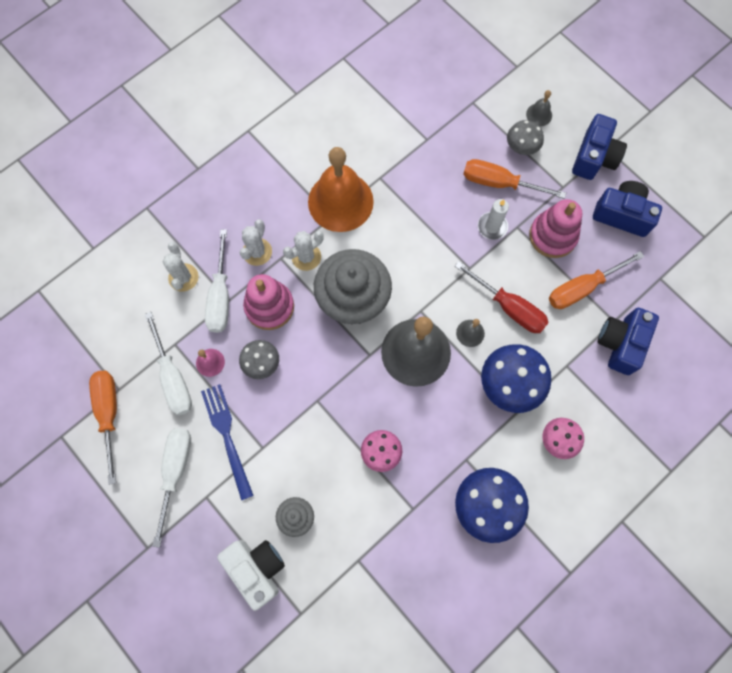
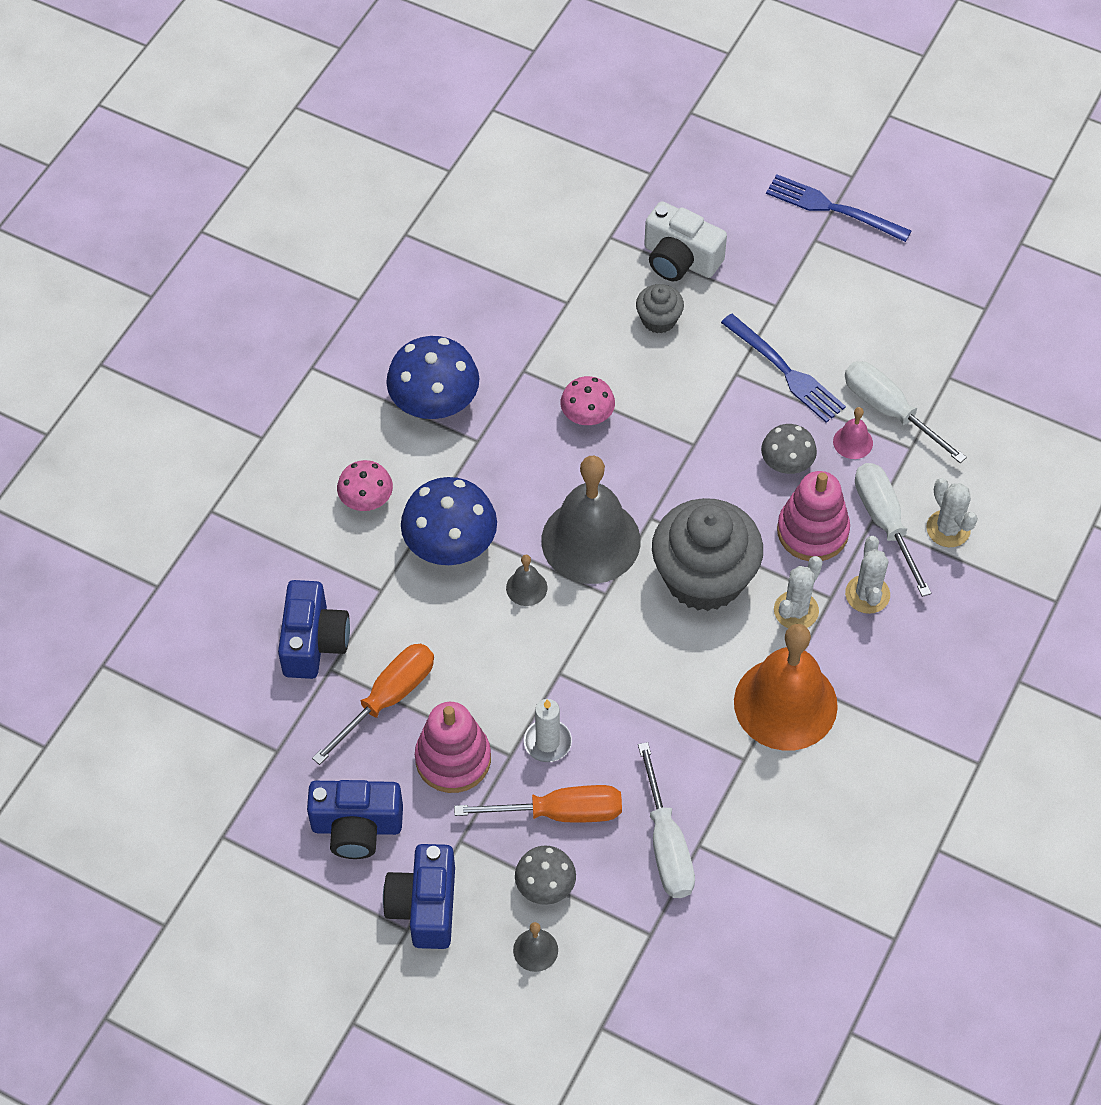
camera: 160 degrees right, 15 degrees down
orange screwdriver [89,371,117,485] -> none
white screwdriver [152,428,191,548] -> white screwdriver moved to [638,742,695,898]
red screwdriver [455,261,549,333] -> none
none -> blue fork [766,174,911,242]

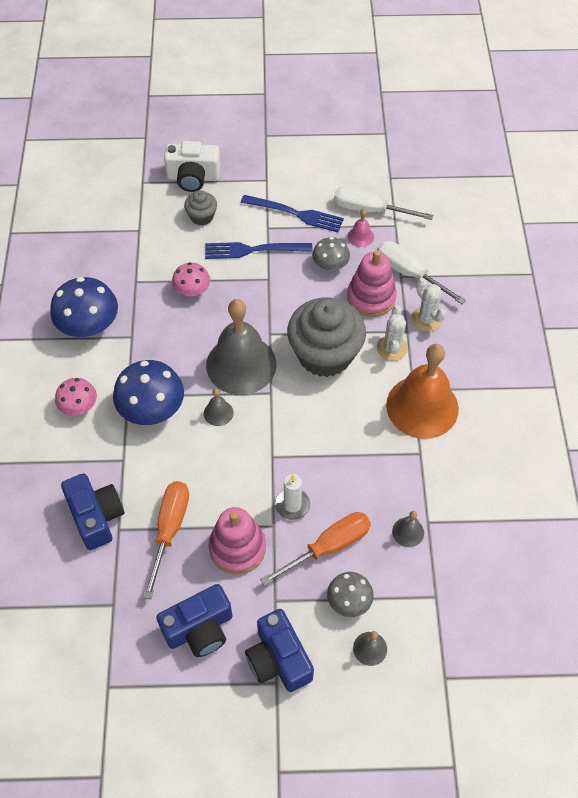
camera: 30 degrees left, 0 degrees up
white screwdriver [638,742,695,898] -> grey bell [392,511,424,547]
blue fork [766,174,911,242] -> blue fork moved to [205,242,312,259]
white cactus [926,478,978,547] -> none

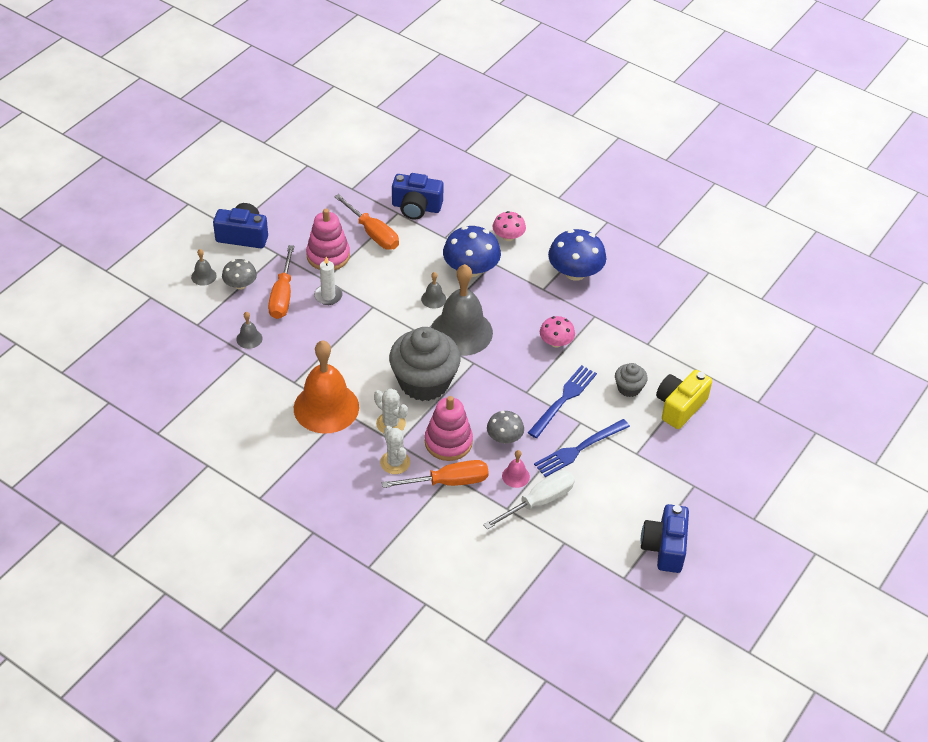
camera: 125 degrees right, 10 degrees down
blue camera [156,584,232,657] -> blue camera moved to [641,504,689,573]
white camera [164,141,221,192] -> yellow camera [656,370,712,429]
white screwdriver [377,241,466,304] -> orange screwdriver [382,460,489,488]
white cactus [412,278,446,331] -> white cactus turned 60 degrees clockwise [380,426,410,474]

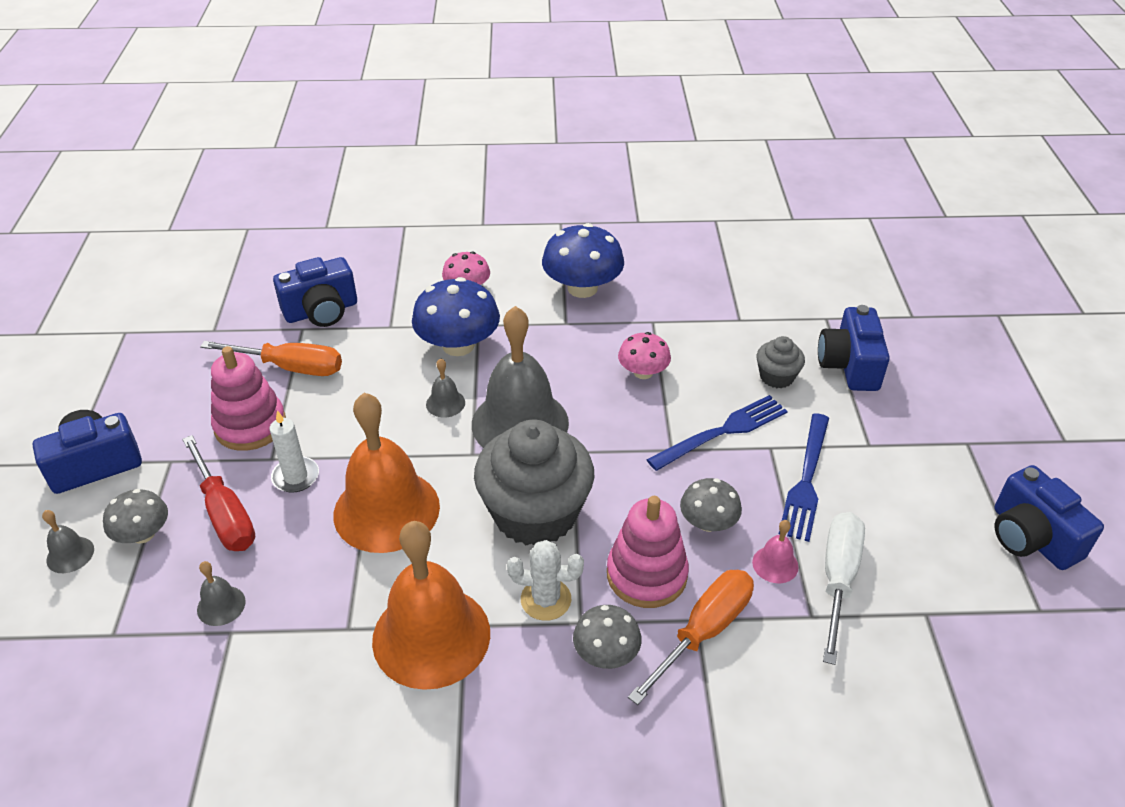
camera: 35 degrees left, 5 degrees down
orange screwdriver [268,245,294,319] -> red screwdriver [182,435,255,551]
white cactus [380,426,410,474] -> grey mushroom [573,605,641,669]
blue fork [528,365,597,438] -> blue fork turned 60 degrees clockwise [647,395,788,471]
yellow camera [656,370,712,429] -> blue camera [818,305,890,391]
none -> orange bell [334,393,440,553]

